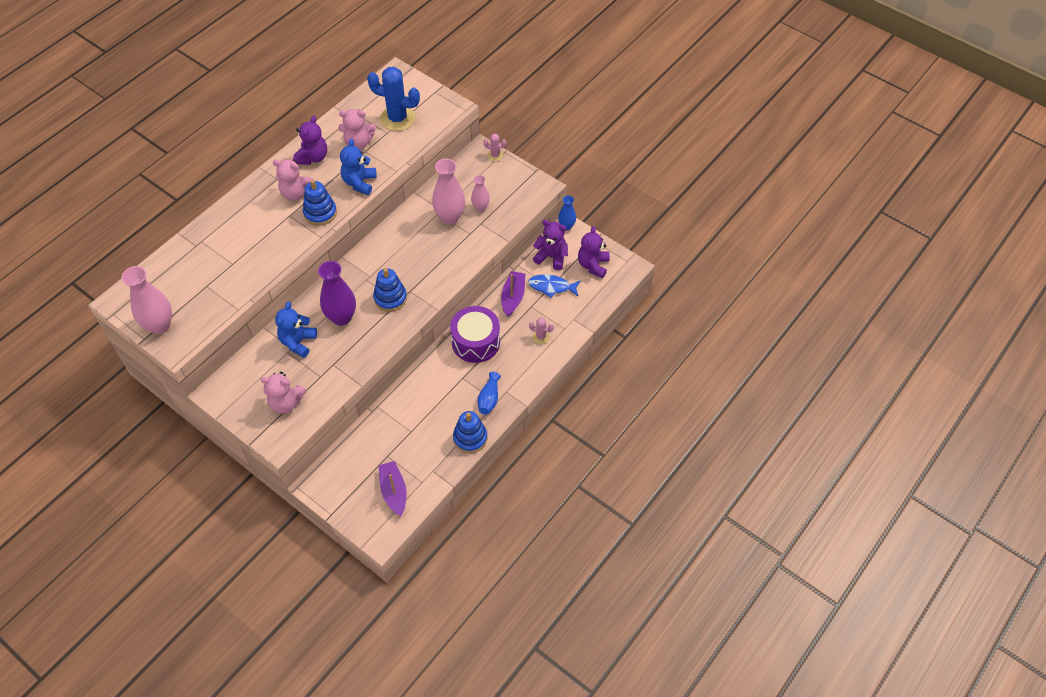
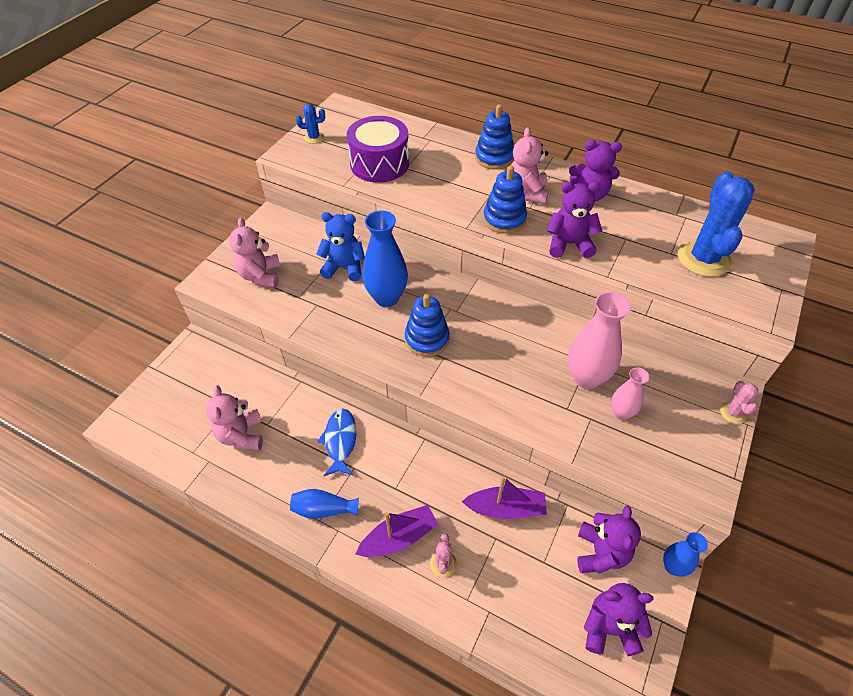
camera: 80 degrees right, 5 degrees down
pink vase [122,266,172,334] -> blue cactus [296,104,325,144]
purple vase [318,261,356,326] -> blue vase [362,210,408,307]
pink teddy bear [338,109,376,150] -> pink teddy bear moved to [206,385,263,450]
blue teddy bear [340,139,377,195] -> purple teddy bear [547,182,602,258]
purple boat [379,461,407,516] -> purple boat moved to [355,505,439,557]
purple drum [450,306,500,363] -> purple drum moved to [347,116,409,183]
blue stacking toy [453,411,487,453] -> blue stacking toy moved to [475,105,514,169]
blue fish [528,274,581,298] -> blue fish moved to [317,408,357,476]

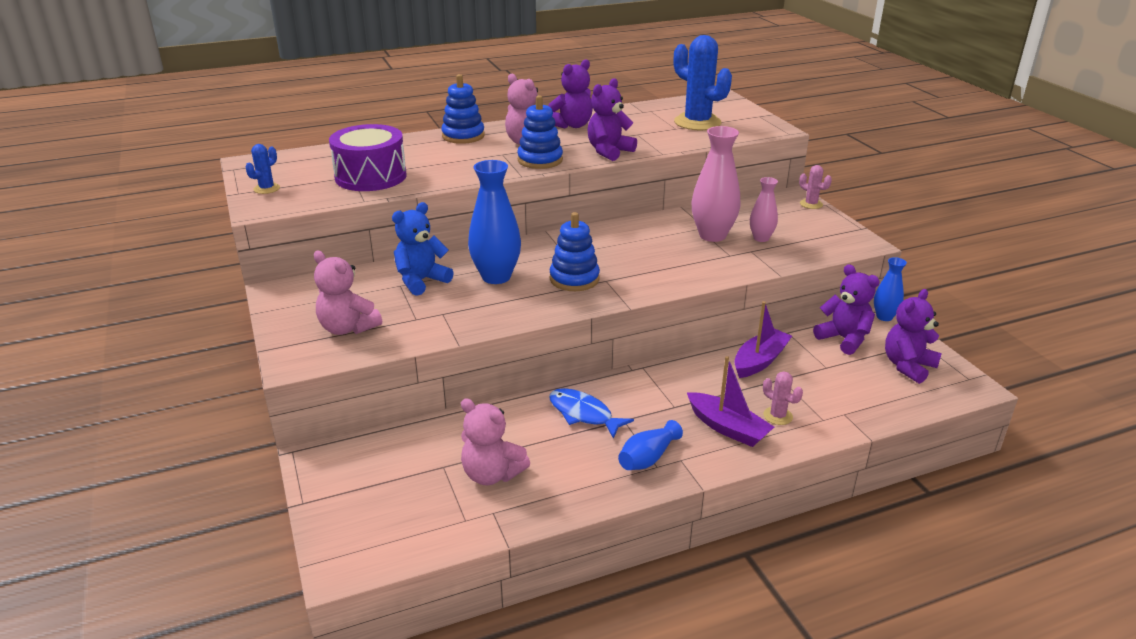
camera: 50 degrees left, 20 degrees down
purple boat [355,505,439,557] -> purple boat turned 120 degrees clockwise [687,356,774,447]

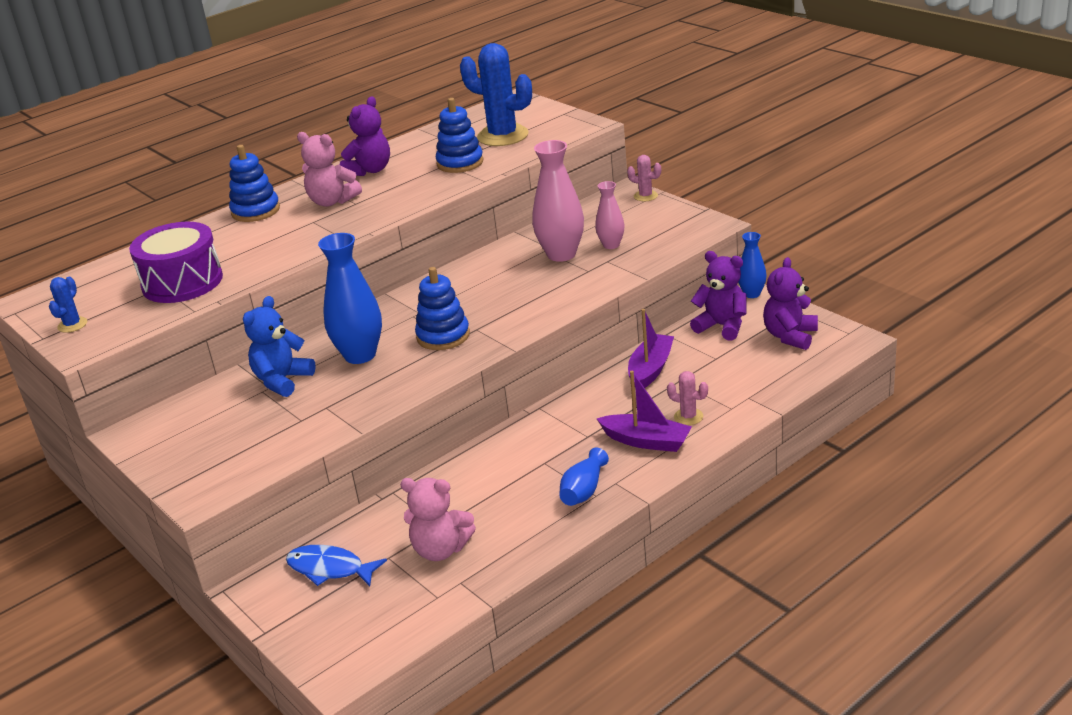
camera: 15 degrees left, 0 degrees up
pink teddy bear [314,251,382,335] -> none
blue stacking toy [517,95,563,169] -> blue stacking toy moved to [436,98,483,173]
blue fish [549,388,634,439] -> blue fish moved to [286,545,387,586]
purple teddy bear [587,78,637,161] -> none

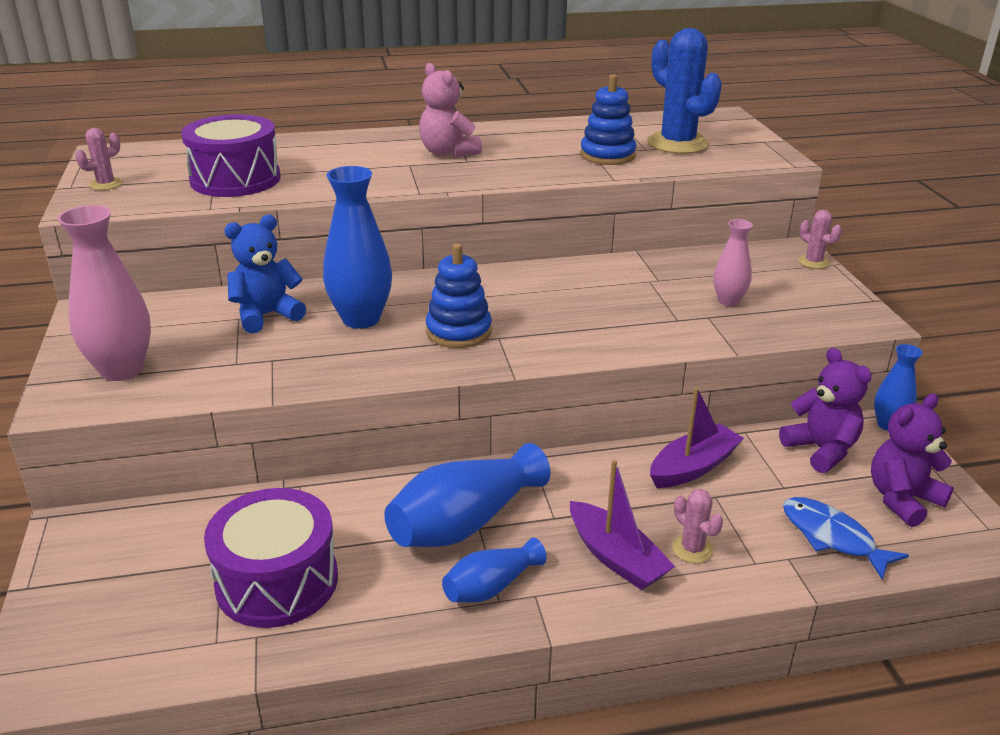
camera: 25 degrees right, 0 degrees up
blue cactus [49,277,87,333] -> pink cactus [75,128,122,190]
blue stacking toy [229,145,280,222] -> none
blue fish [286,545,387,586] -> blue fish moved to [783,497,909,580]
purple teddy bear [340,96,390,176] -> none
pink teddy bear [400,478,476,561] -> purple drum [204,488,338,628]
pink vase [532,140,584,262] -> pink vase moved to [57,205,151,381]
none -> blue vase [384,443,551,547]

